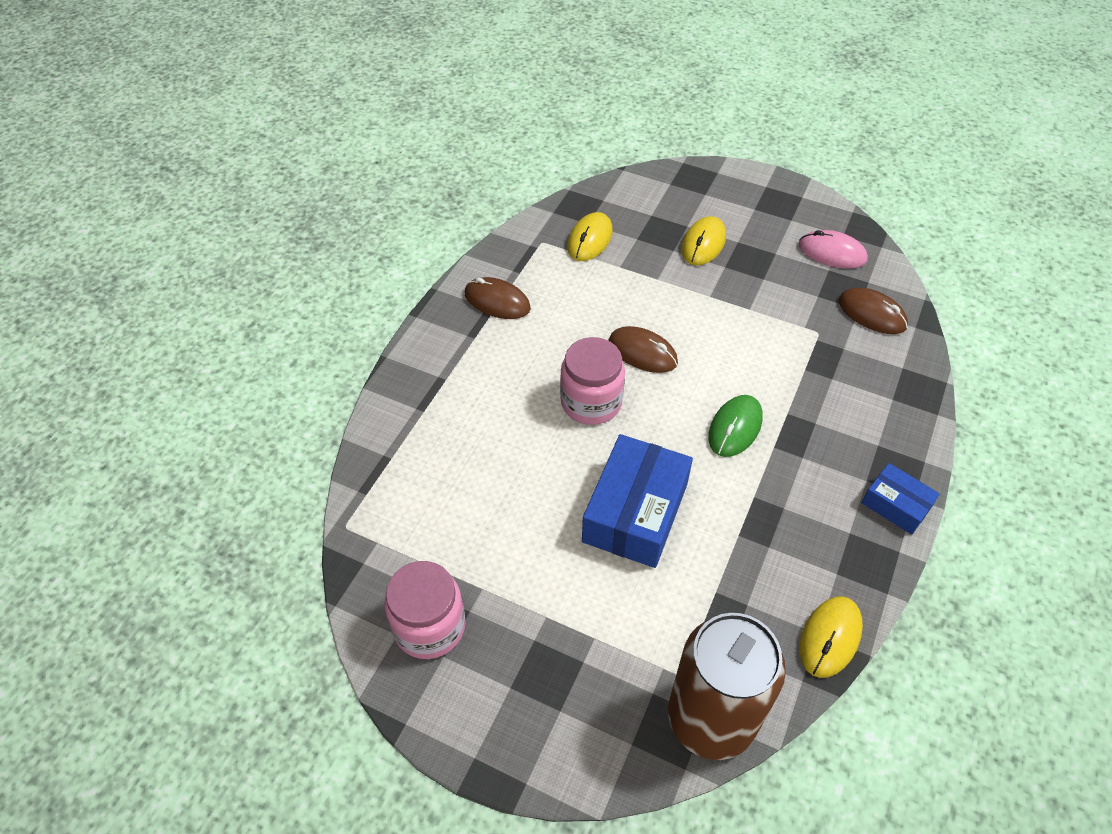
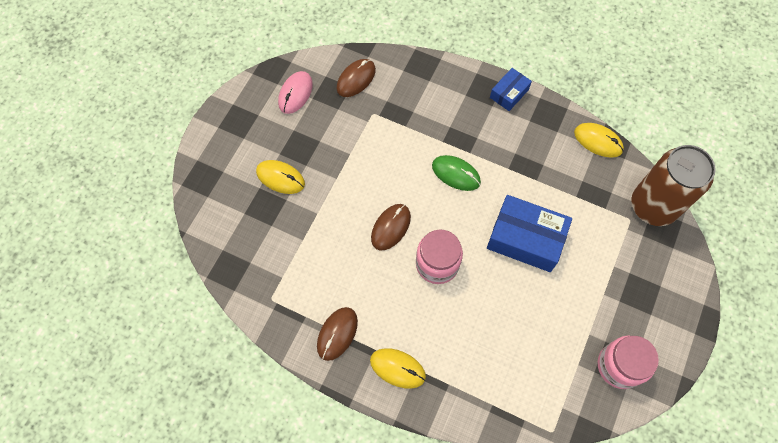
camera: 90 degrees left, 15 degrees up
yellow mouse [567,212,613,261] -> yellow mouse moved to [370,348,426,389]

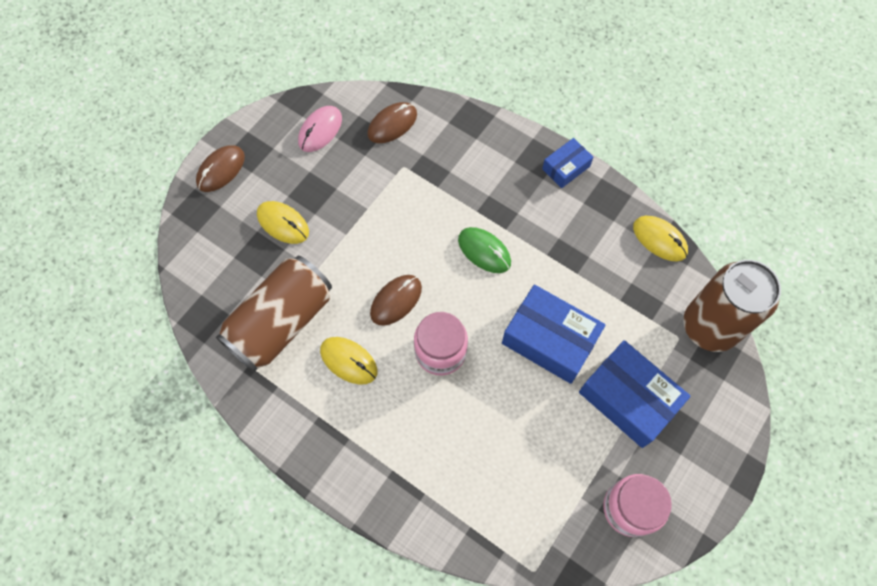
camera: 10 degrees right, 0 degrees up
brown mouse [317,307,358,361] -> brown mouse moved to [196,145,245,192]
yellow mouse [370,348,426,389] -> yellow mouse moved to [320,337,377,385]
none -> brown can [216,256,332,372]
none -> blue box [579,340,691,448]

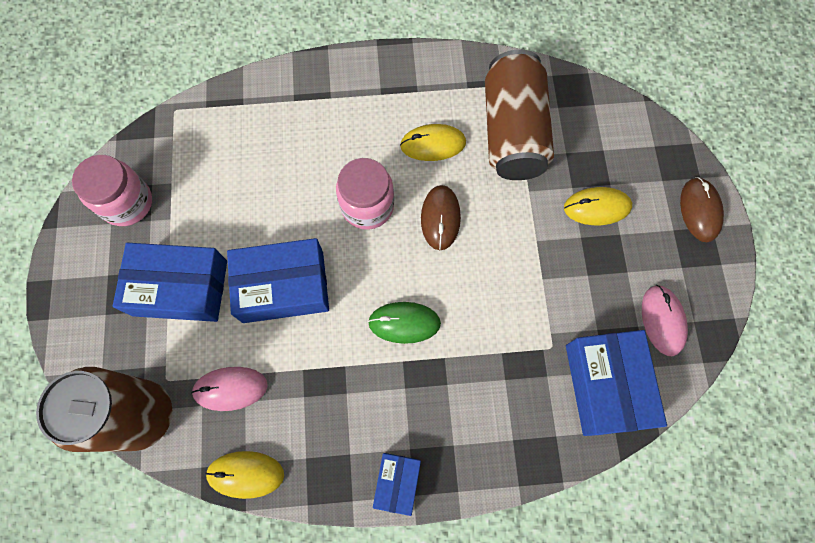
camera: 140 degrees right, 5 degrees up
brown mouse [368,102,417,143] -> blue box [566,330,667,436]
none -> pink mouse [191,367,268,411]

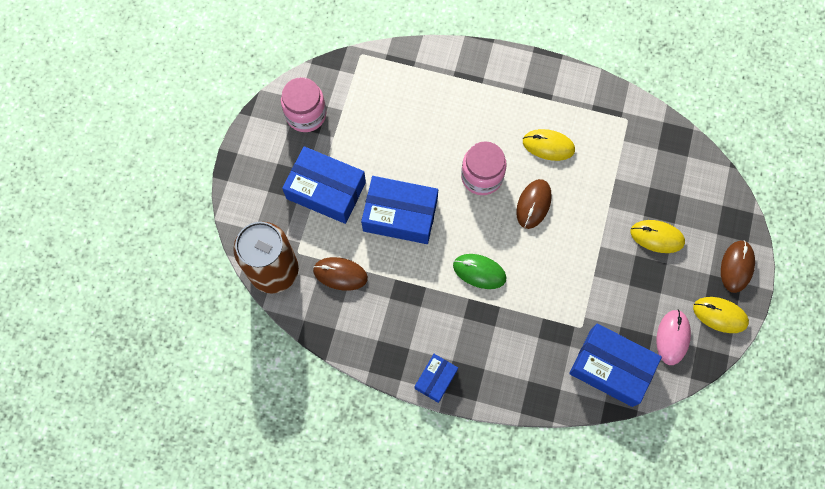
camera: 20 degrees right, 0 degrees up
pink mouse [191,367,268,411] -> brown mouse [313,257,368,291]
yellow mouse [205,451,284,499] -> yellow mouse moved to [693,297,749,333]
brown can [485,50,554,180] -> none
blue box [566,330,667,436] -> blue box turned 75 degrees counterclockwise [569,324,662,407]

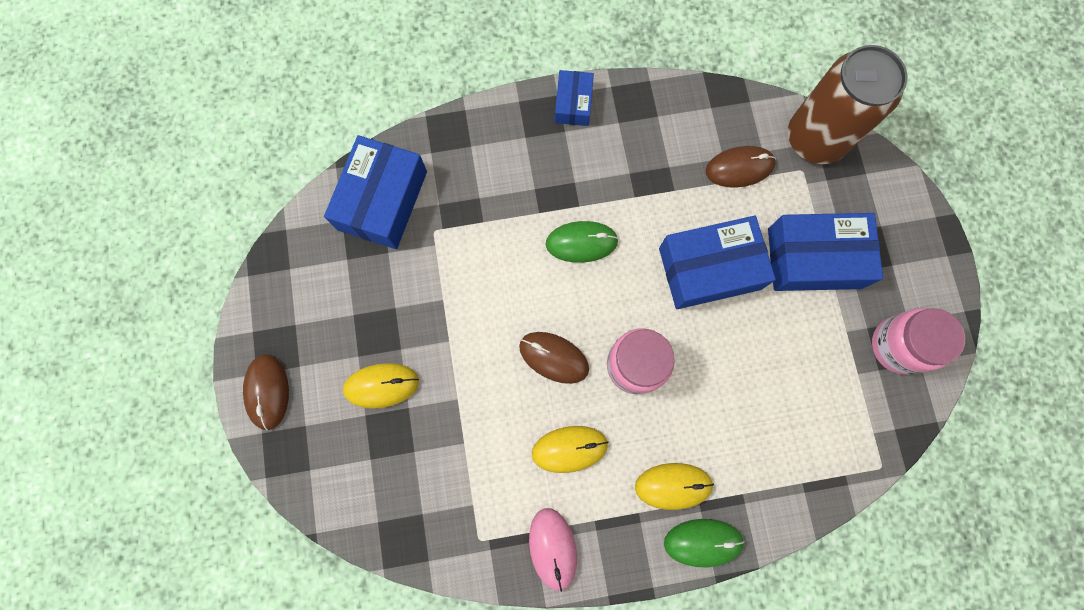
camera: 155 degrees right, 5 degrees up
brown mouse [516,179,552,229] -> brown mouse turned 60 degrees counterclockwise [519,332,589,384]
blue box [569,324,662,407] -> blue box turned 75 degrees counterclockwise [324,135,427,249]
pink mouse [656,310,691,365] -> pink mouse moved to [529,508,577,592]
yellow mouse [693,297,749,333] -> yellow mouse moved to [635,463,714,510]
none -> green mouse [664,519,745,567]

